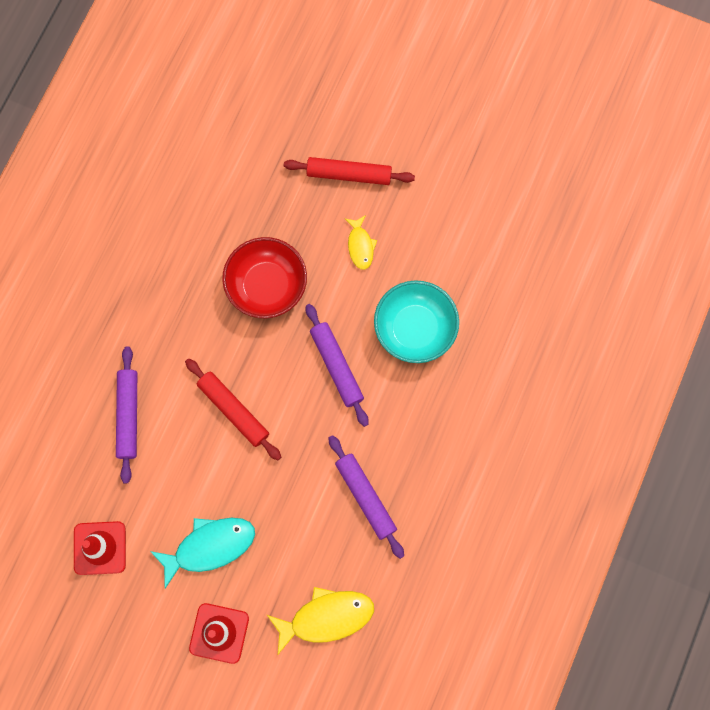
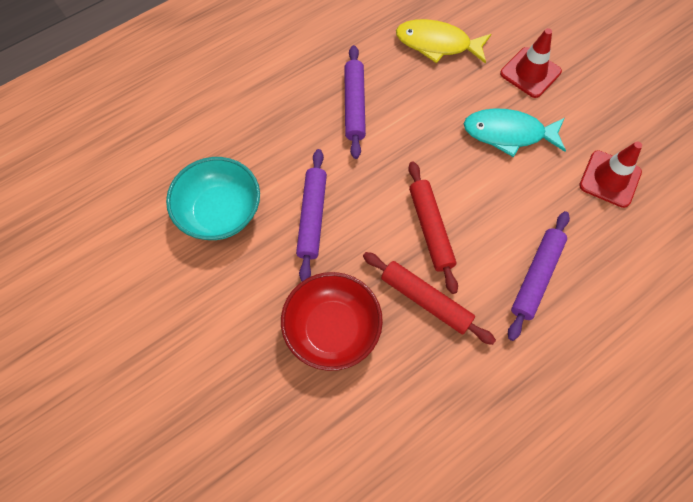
camera: 150 degrees left, 10 degrees down
red rolling pin [284,157,415,185] -> red rolling pin moved to [363,252,496,345]
yellow fish [345,215,377,270] -> none

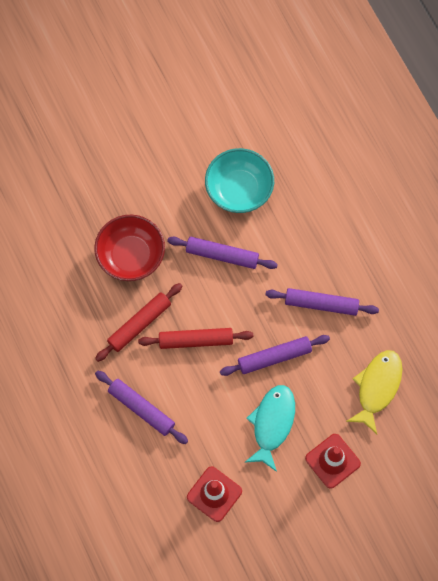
camera: 100 degrees right, 5 degrees up
none -> purple rolling pin [220,335,330,376]

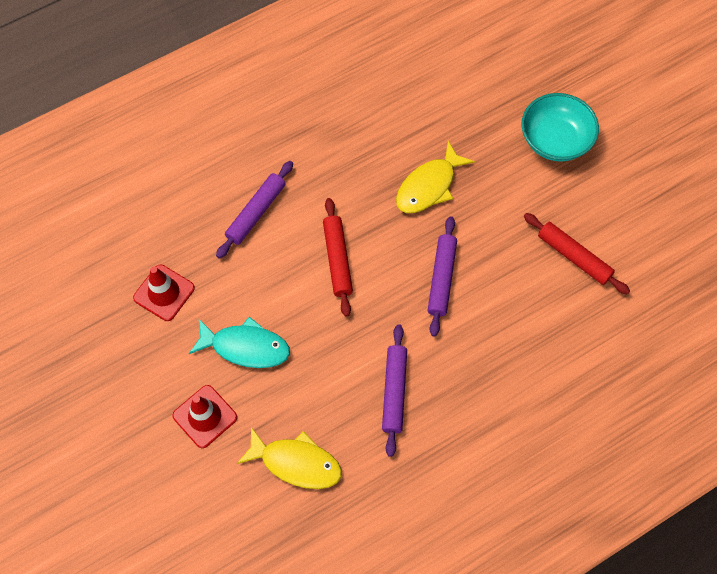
camera: 85 degrees right, 5 degrees down
red bowl [94,215,165,281] -> yellow fish [396,141,475,213]
red rolling pin [95,283,182,362] -> red rolling pin moved to [524,213,630,294]
turquoise bowl [205,148,274,213] -> turquoise bowl moved to [522,93,599,162]
purple rolling pin [220,335,330,376] -> none

